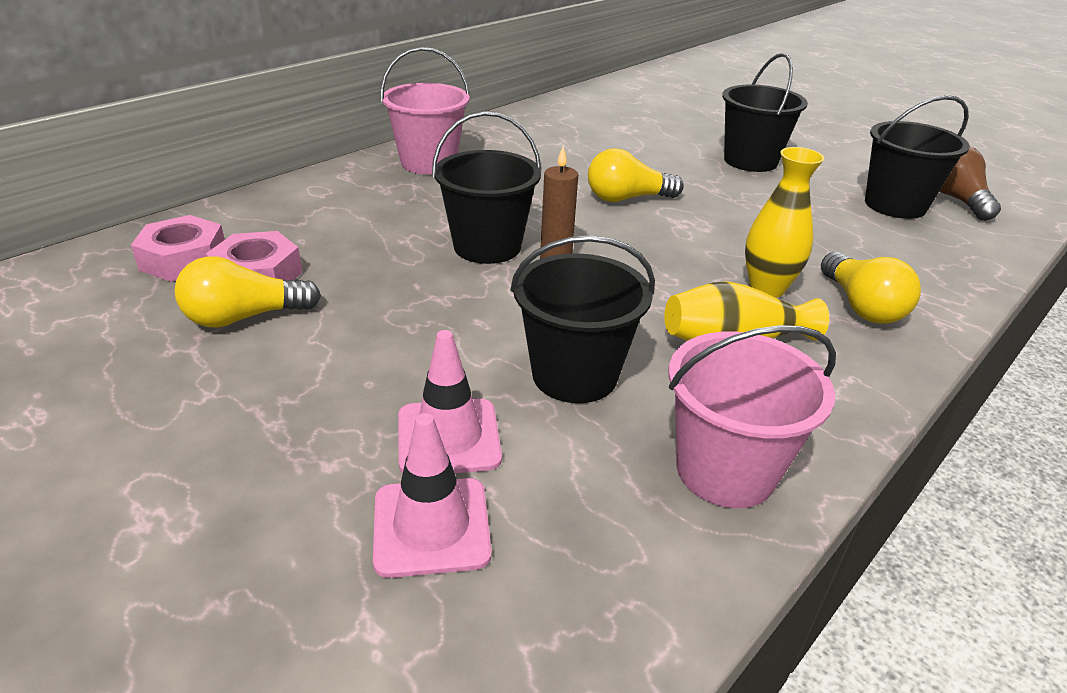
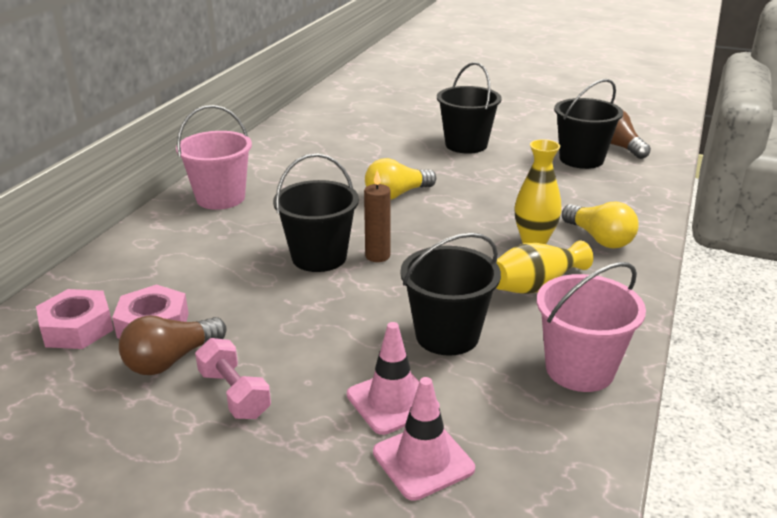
camera: 20 degrees left, 5 degrees down
yellow light bulb [174,256,321,328] -> brown light bulb [119,316,227,375]
none -> pink dumbbell [195,338,271,419]

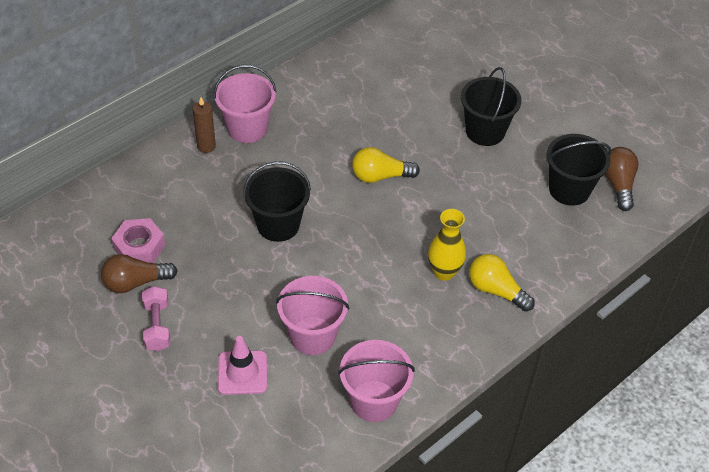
camera: 25 degrees right, 20 degrees up
pink nut [36,289,114,349] -> none
brown candle [364,171,390,262] -> brown candle moved to [193,97,216,153]
pink traffic cone [373,377,475,501] -> none
black bucket [400,233,501,356] -> pink bucket [276,276,349,355]
yellow vase [496,241,593,294] -> none
yellow light bulb [562,202,639,248] -> yellow light bulb turned 135 degrees clockwise [469,254,535,311]

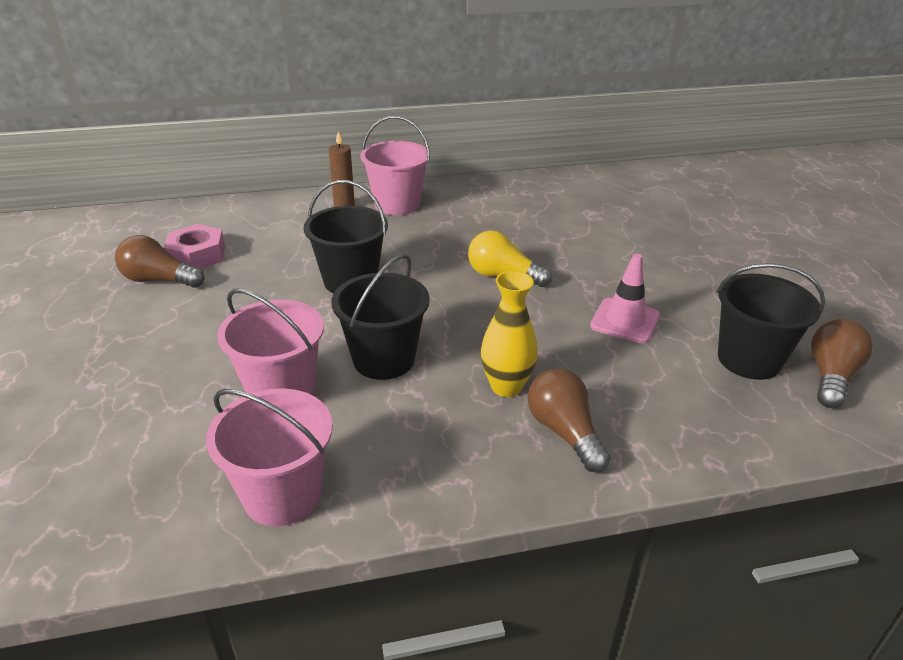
camera: 30 degrees right, 15 degrees down
pink dumbbell [142,286,170,351] -> none
pink traffic cone [218,336,267,395] -> pink traffic cone moved to [590,254,660,343]
black bucket [461,67,521,146] -> black bucket moved to [331,254,430,380]
yellow light bulb [469,254,535,311] -> brown light bulb [528,368,610,473]

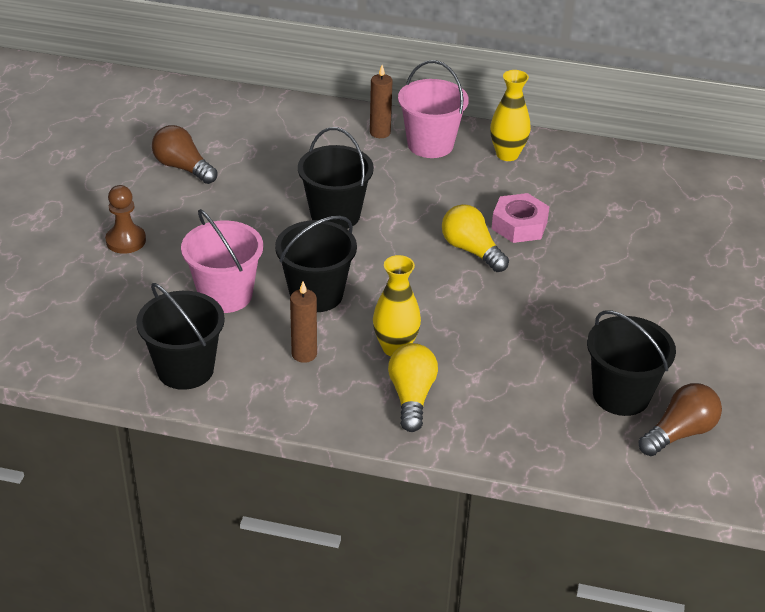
camera: 25 degrees right, 5 degrees up
pink nut [163,224,225,269] -> pink nut moved to [491,193,550,243]
pink bucket [206,388,333,526] -> black bucket [136,283,225,390]
brown light bulb [528,368,610,473] -> yellow light bulb [388,343,438,432]
pink traffic cone [590,254,660,343] -> none
none -> brown pawn [105,185,146,254]
none -> brown candle [290,281,317,363]
none -> yellow vase [490,70,531,161]

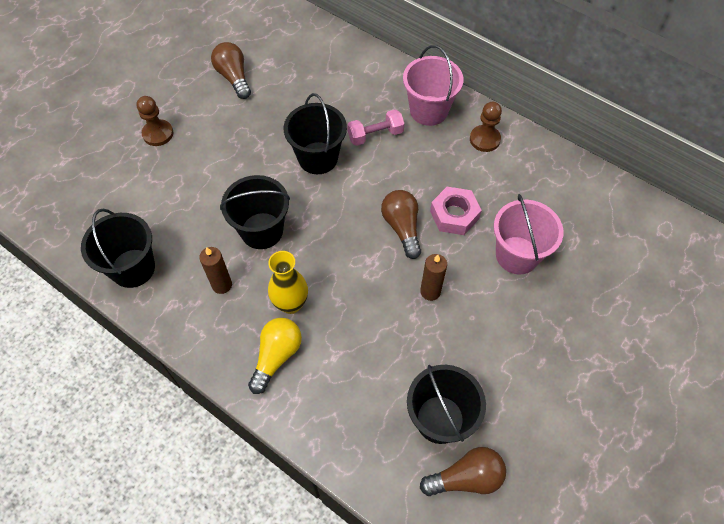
camera: 25 degrees right, 20 degrees up
pink bucket [181,209,263,313] -> pink bucket moved to [494,194,563,274]
brown candle [370,65,392,138] -> brown candle moved to [420,254,447,301]
yellow light bulb [442,204,509,272] -> brown light bulb [381,190,421,259]
yellow vase [490,70,531,161] -> brown pawn [470,102,502,152]
none -> pink dumbbell [347,110,404,146]

